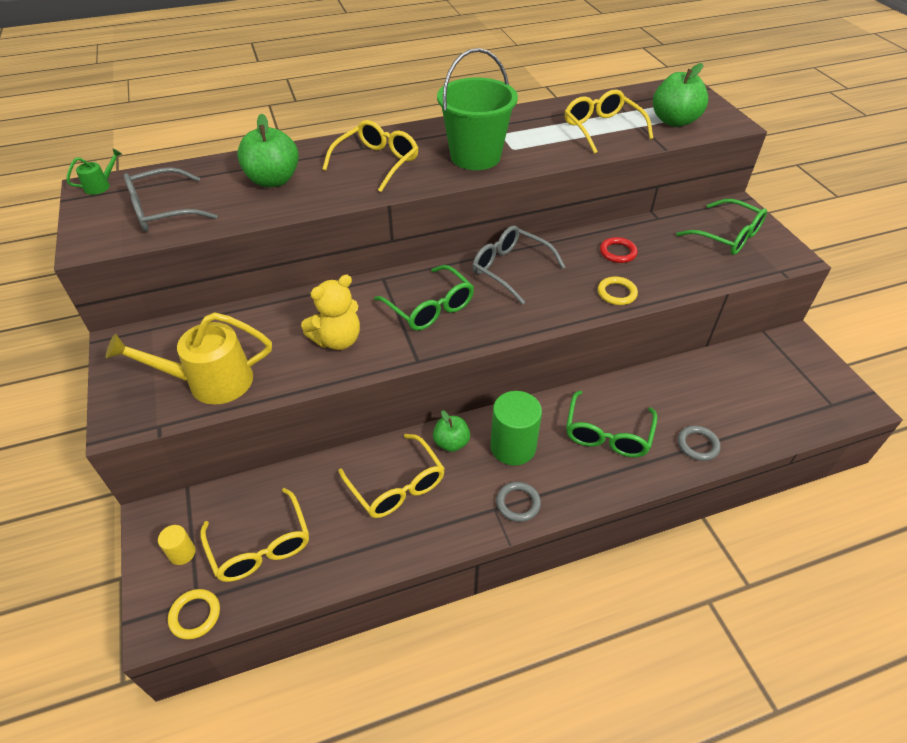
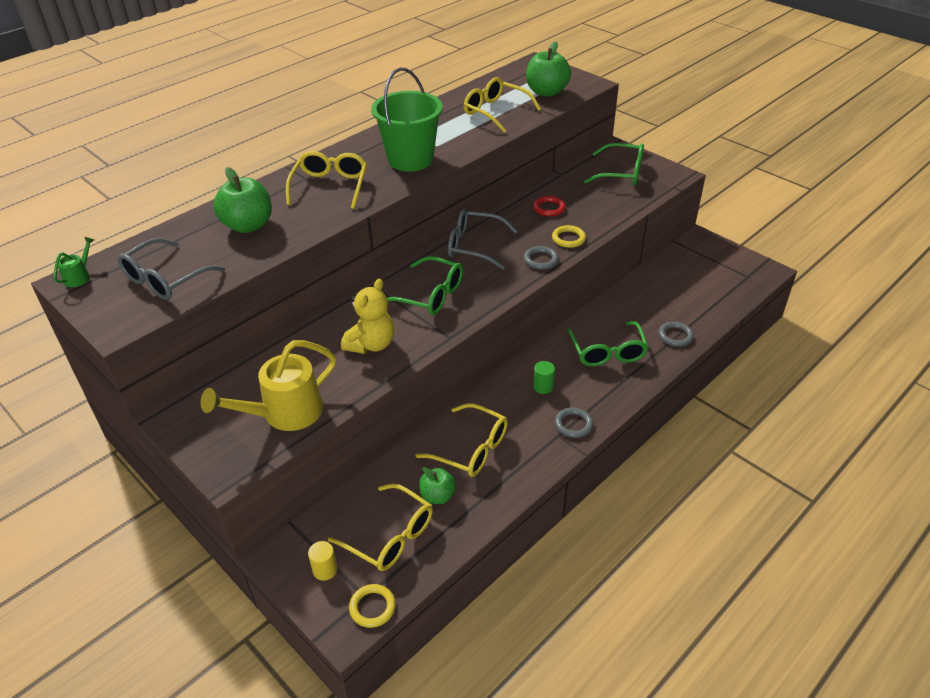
camera: 25 degrees left, 5 degrees down
green apple [433,410,470,452] -> green apple moved to [419,467,456,504]
green cylinder [490,391,542,466] -> green cylinder [533,361,555,394], size x0.50
none -> grey ring [524,246,559,270]

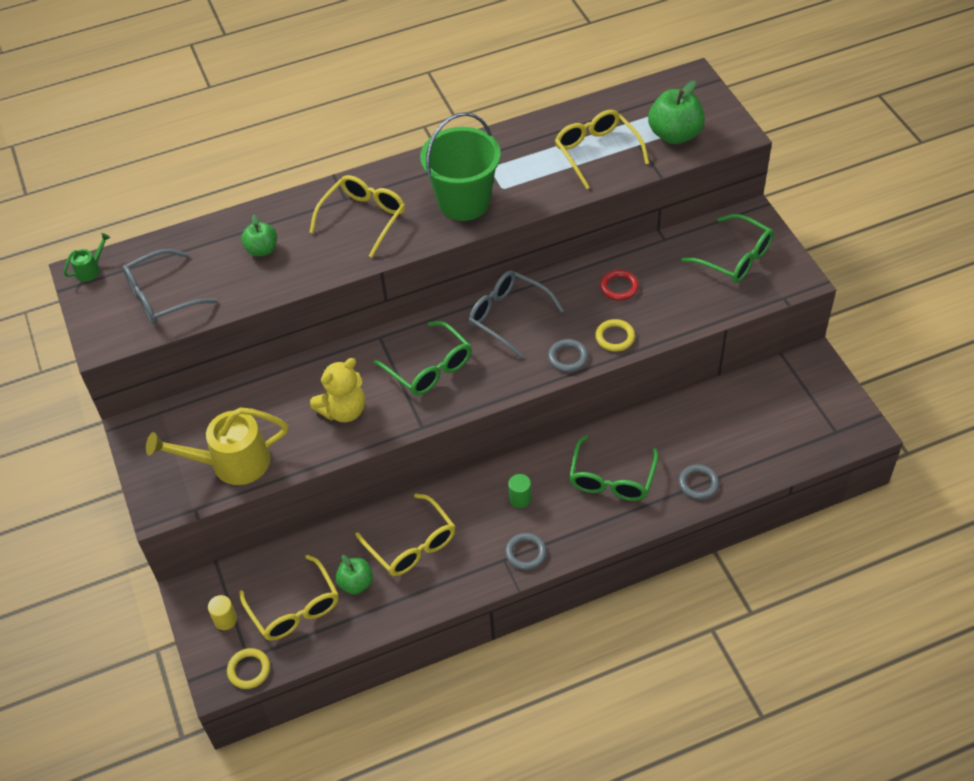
camera: 25 degrees right, 10 degrees up
green apple [213,167,272,233] -> green apple [241,215,277,257], size x0.61

